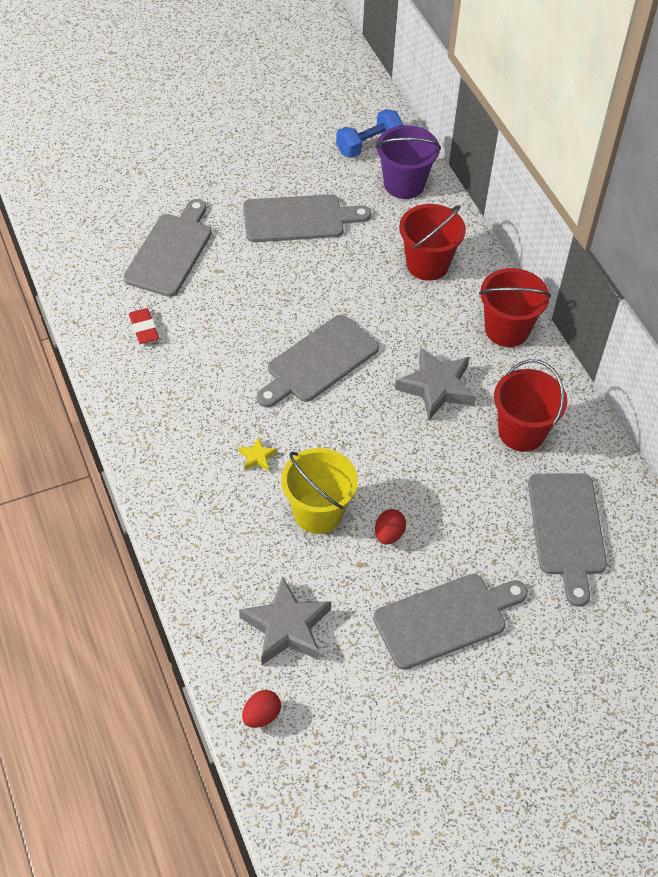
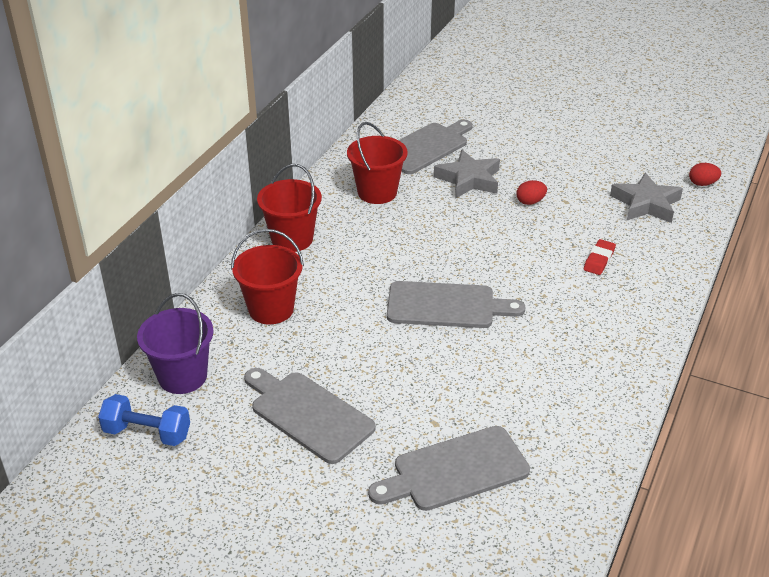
camera: 130 degrees left, 15 degrees down
red eraser [129,308,159,344] -> red eraser moved to [584,239,616,275]
yellow star [239,437,277,471] -> none
yellow bucket [281,448,358,534] -> none
grey cutting board [373,574,528,670] -> none
grey star [395,348,476,420] -> grey star moved to [434,150,500,198]

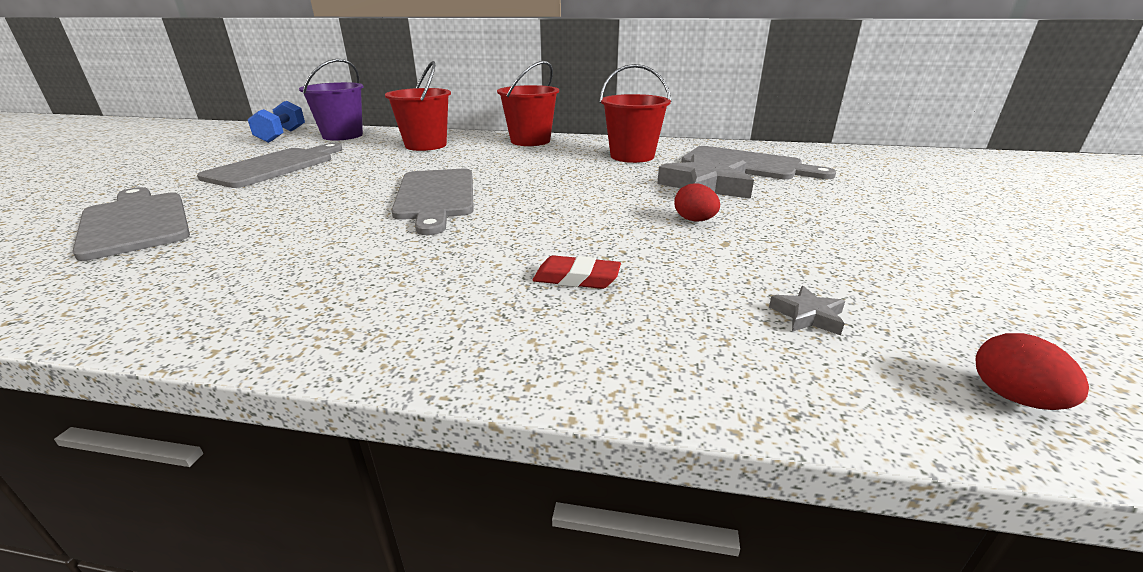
camera: 75 degrees right, 10 degrees down
grey star [610,172,683,223] -> grey star [769,286,845,335], size x0.45

